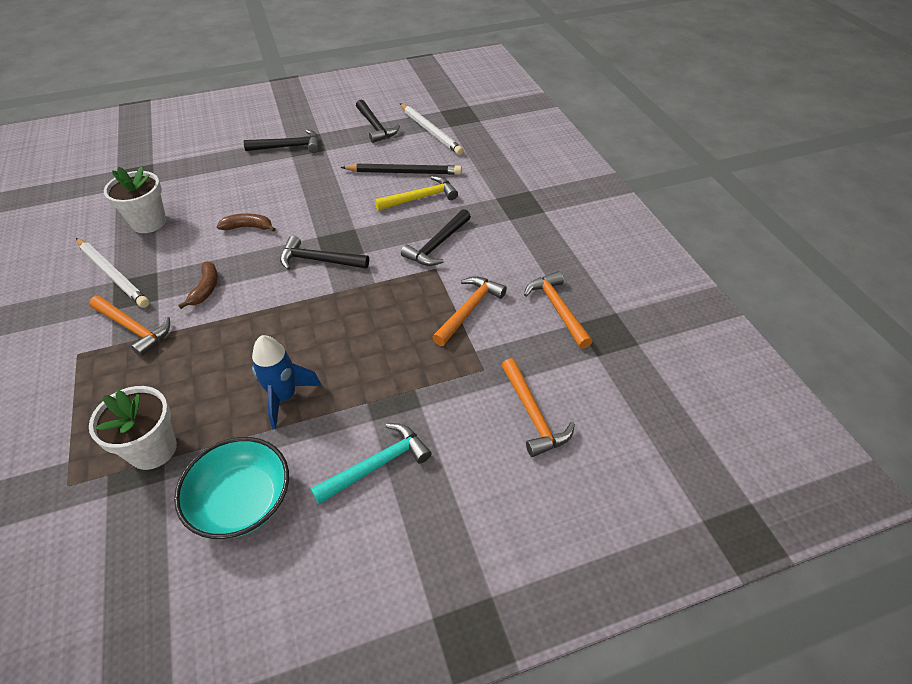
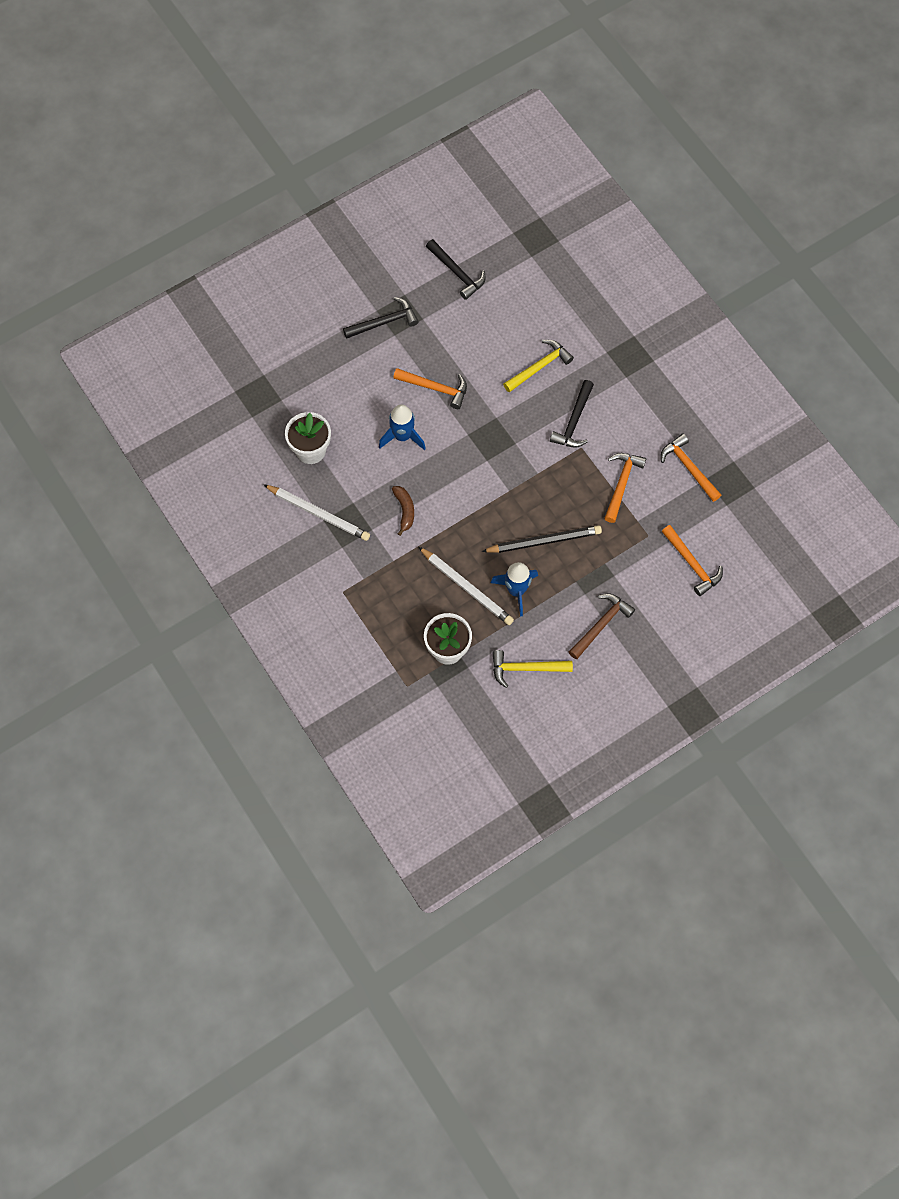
camera: 15 degrees left, 20 degrees up
orange hammer [89,296,170,357] -> orange hammer moved to [393,368,467,409]
turquoise bowl [174,437,289,539] -> yellow hammer [492,650,573,688]
brown banana [217,213,276,232] -> blue rocket [379,404,426,450]
black hammer [280,236,369,270] -> none
turquoise hammer [311,423,431,504] -> brown hammer [569,594,635,659]
black pencil [341,163,462,175] -> black pencil moved to [481,525,602,553]
white pencil [400,103,464,155] -> white pencil moved to [419,547,514,625]

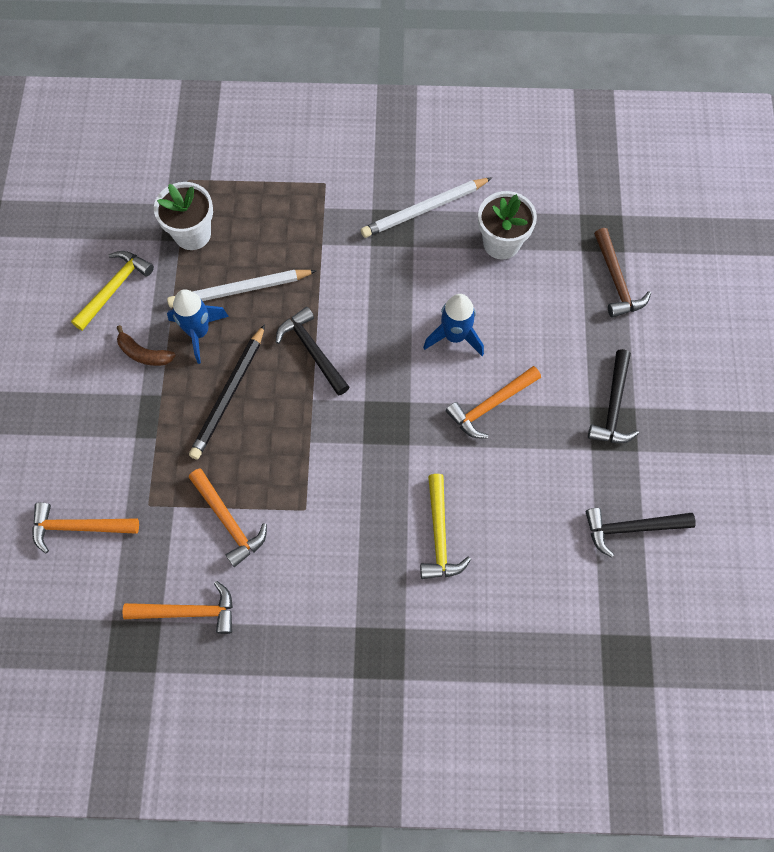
camera: 125 degrees right, 0 degrees up
brown banana [392,486,414,536] -> brown banana moved to [117,325,176,366]
black hammer [550,380,594,448] -> black hammer moved to [276,307,349,395]
brown hammer [569,594,635,659] -> brown hammer moved to [594,228,651,317]

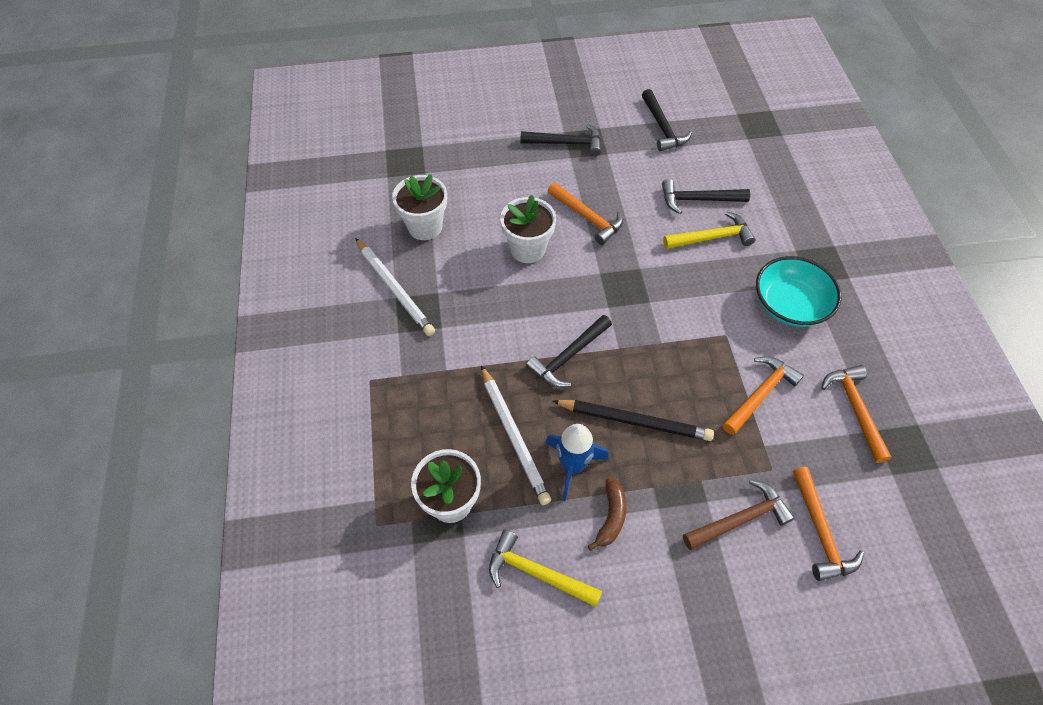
camera: 100 degrees left, 10 degrees down
blue rocket [423,294,484,356] -> white flower pot [500,195,556,263]
brown hammer [594,228,651,317] -> brown hammer moved to [683,479,795,550]
none -> black hammer [662,179,750,214]
none -> turquoise bowl [756,256,841,327]

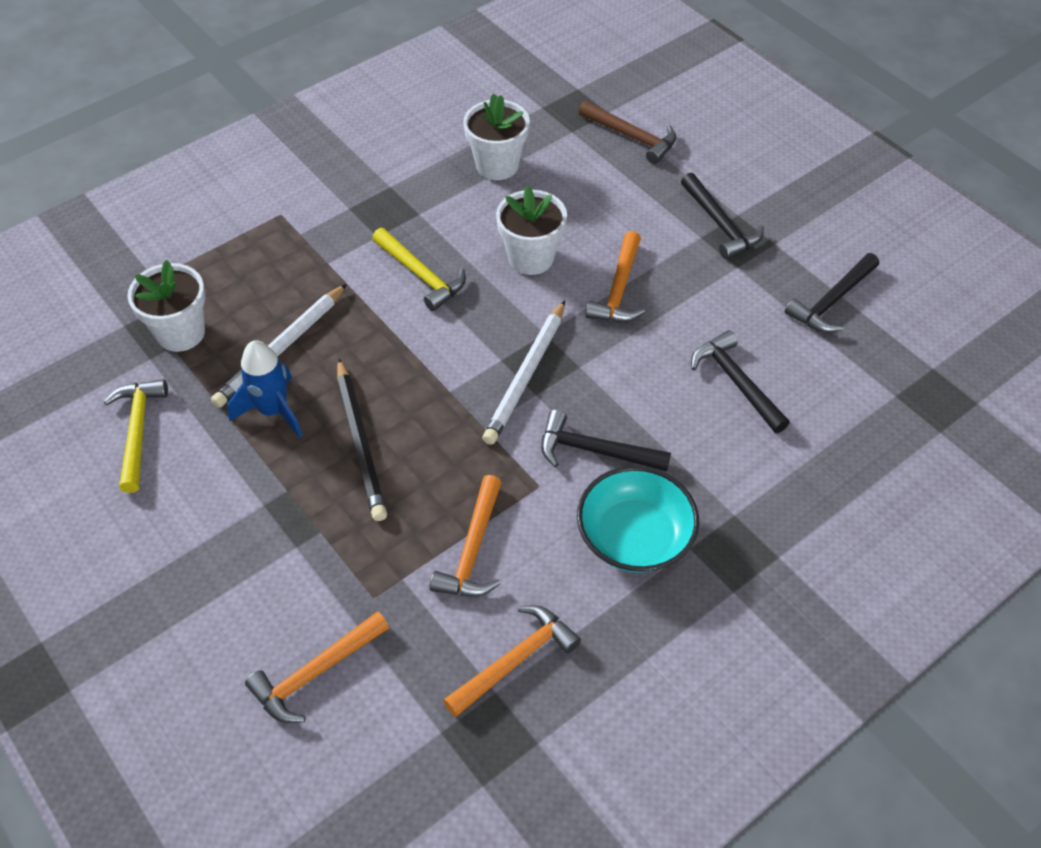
camera: 60 degrees right, 5 degrees down
white pencil [355,238,435,336] -> white pencil moved to [482,300,565,445]
black hammer [526,315,612,387] -> black hammer moved to [541,410,671,472]
brown banana [588,478,627,551] -> none
yellow hammer [663,211,755,249] -> yellow hammer moved to [372,228,466,311]
brown hammer [683,479,795,550] -> brown hammer moved to [579,101,676,164]
orange hammer [723,356,804,435] -> orange hammer turned 90 degrees clockwise [430,475,502,597]

